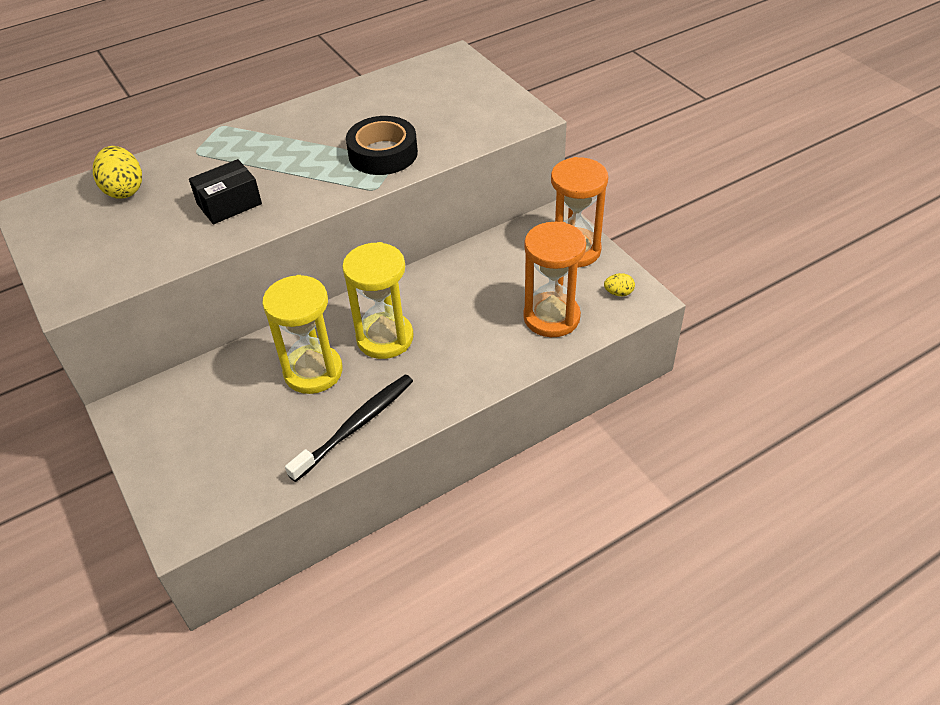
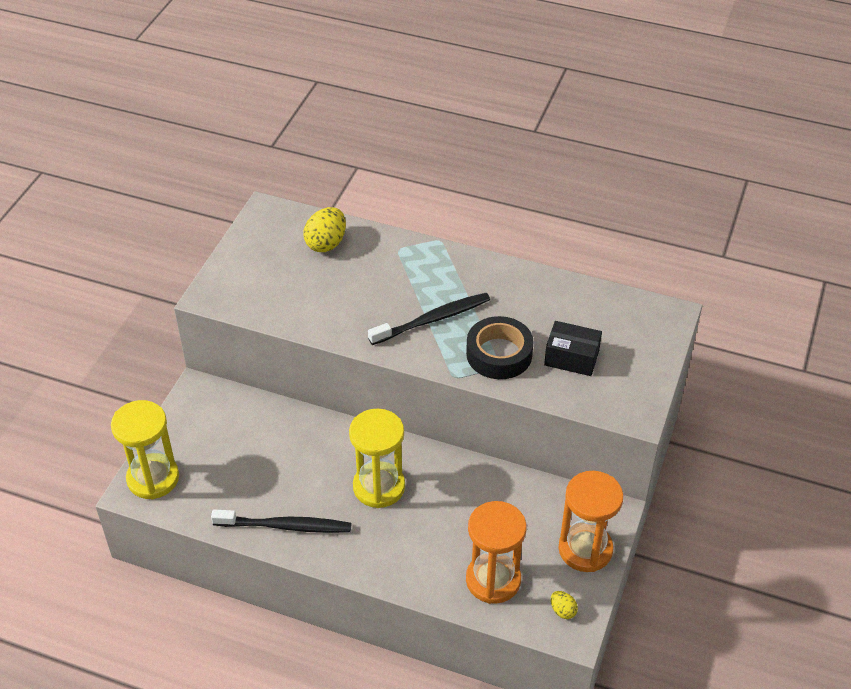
camera: 50 degrees right, 0 degrees up
black box [189,159,262,224] -> black box moved to [544,321,602,376]
yellow hourglass [262,275,343,394] -> yellow hourglass moved to [111,400,179,499]
none -> black toothbrush [368,293,490,345]

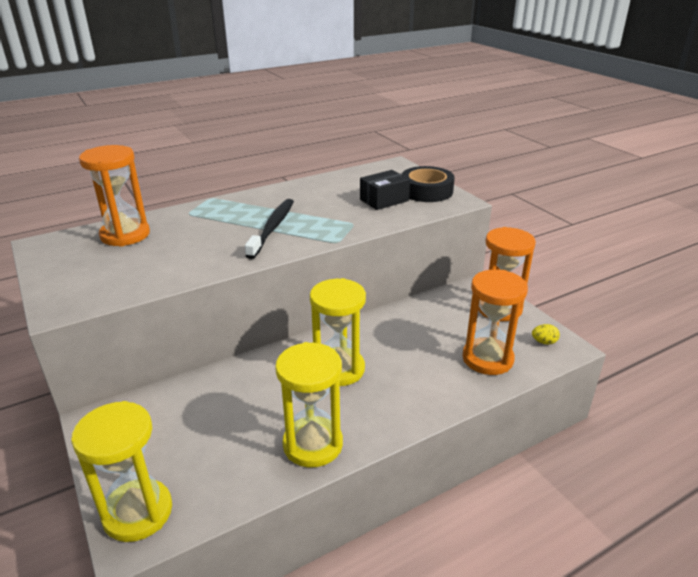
camera: 50 degrees left, 15 degrees down
black toothbrush [211,509,351,533] -> yellow hourglass [275,342,343,467]
yellow egg [303,207,346,252] -> orange hourglass [79,145,150,247]
black tape [466,316,534,379] -> black tape moved to [402,166,455,202]

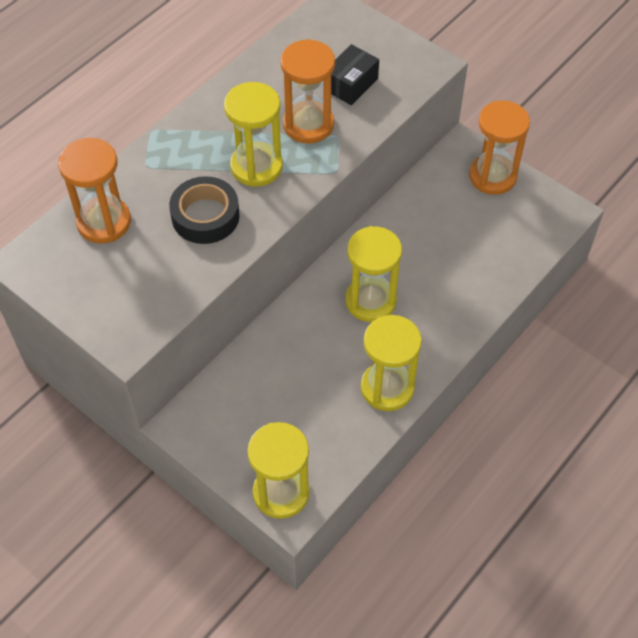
camera: 20 degrees left, 25 degrees up
black toothbrush [245,199,294,259] -> yellow hourglass [224,82,283,187]
black tape [402,166,455,202] -> black tape moved to [169,176,240,244]
orange hourglass [462,270,528,375] -> orange hourglass moved to [280,39,335,144]
yellow egg [532,324,560,344] -> none

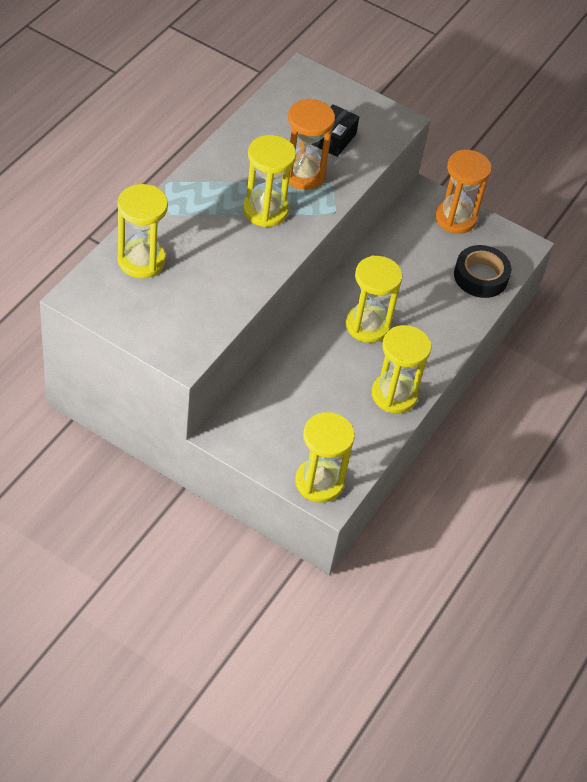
camera: 15 degrees left, 5 degrees down
orange hourglass [58,138,131,244] -> yellow hourglass [117,184,168,278]
black tape [169,176,240,244] -> black tape moved to [454,245,512,298]

